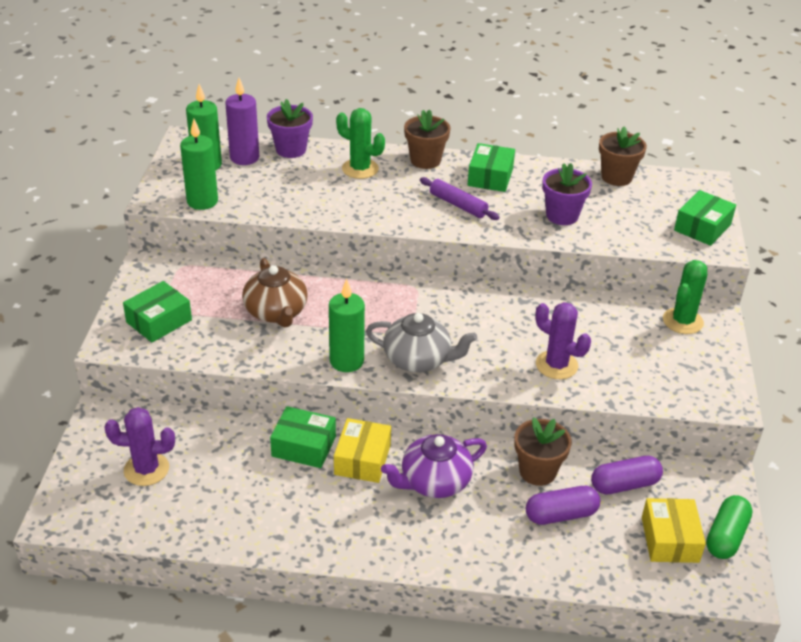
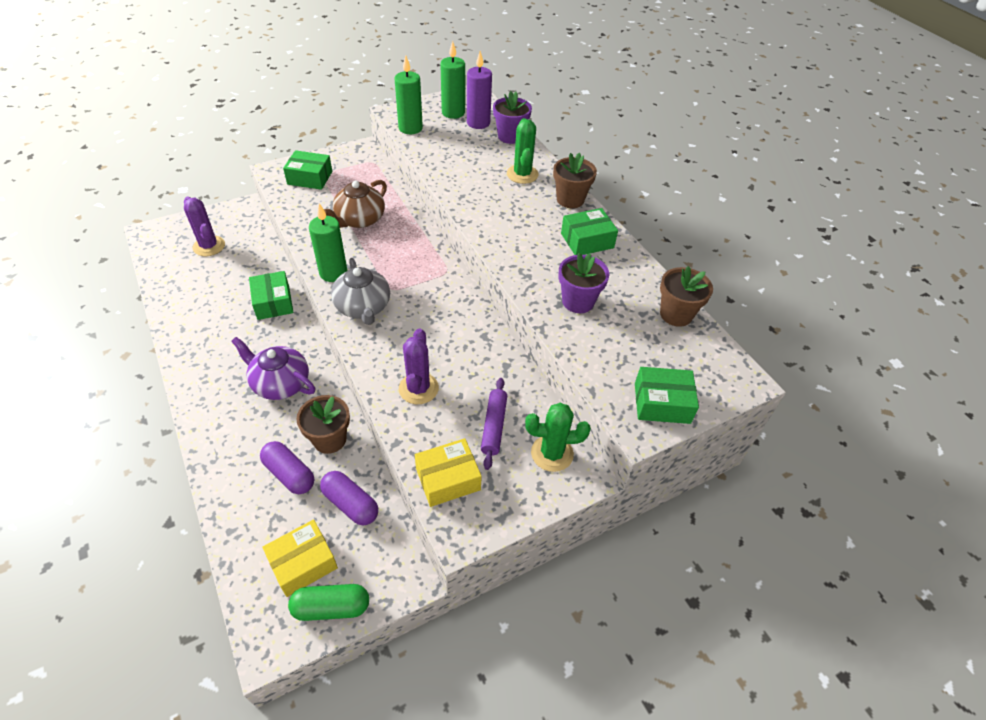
camera: 55 degrees right, 10 degrees up
yellow box [334,418,391,483] -> yellow box moved to [415,438,482,507]
purple rolling pin [420,177,500,220] -> purple rolling pin moved to [481,378,507,470]

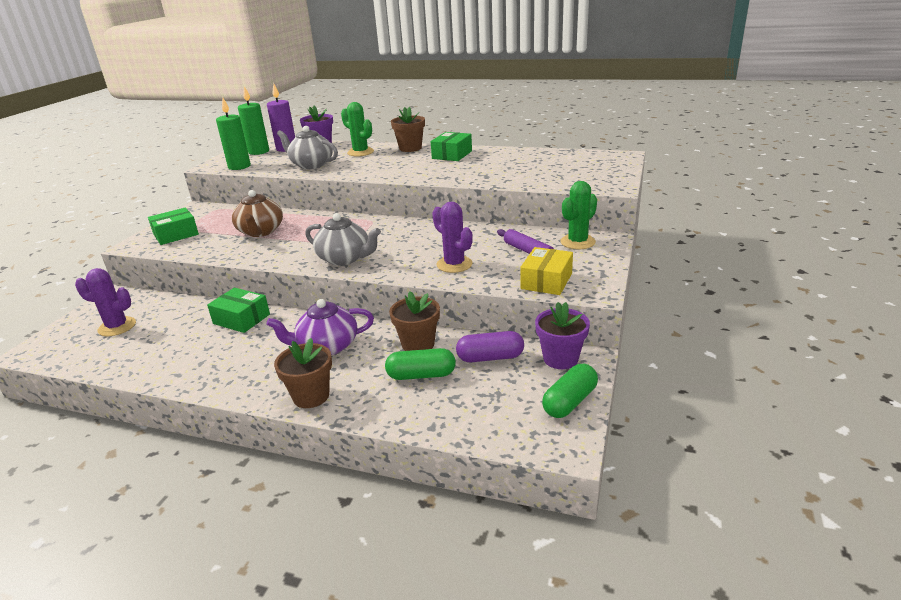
camera: 40 degrees left, 20 degrees down
purple capsule [260,441,314,494] -> green capsule [385,348,456,380]
yellow box [262,519,338,597] -> none
green candle [309,203,347,282] -> none
purple flower pot [558,253,609,313] -> purple flower pot moved to [535,302,590,369]
green box [635,367,699,424] -> none
brown flower pot [660,266,713,327] -> brown flower pot moved to [274,338,332,408]
none -> grey teapot [277,126,338,169]

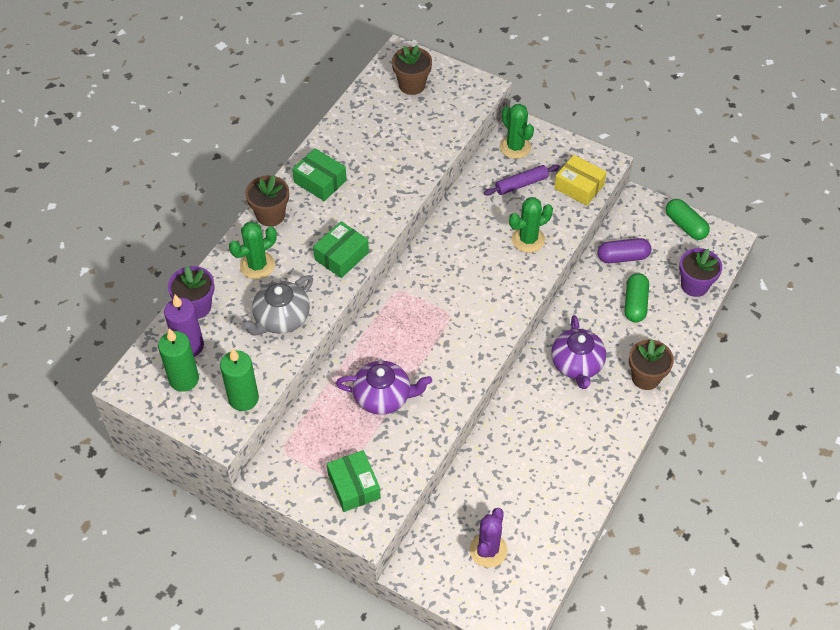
camera: 80 degrees left, 25 degrees up
green box [207,288,270,333] -> green box moved to [313,221,369,278]
brown teapot [232,190,283,237] -> purple teapot [336,361,432,415]
grey teapot [305,213,381,265] -> none
brown flower pot [389,291,440,351] -> brown flower pot moved to [392,45,432,95]
purple cactus [432,202,473,273] -> green cactus [509,197,553,253]
purple capsule [456,331,524,362] -> purple capsule turned 75 degrees clockwise [598,238,651,263]
purple flower pot [535,302,590,369] -> purple flower pot moved to [679,248,722,297]

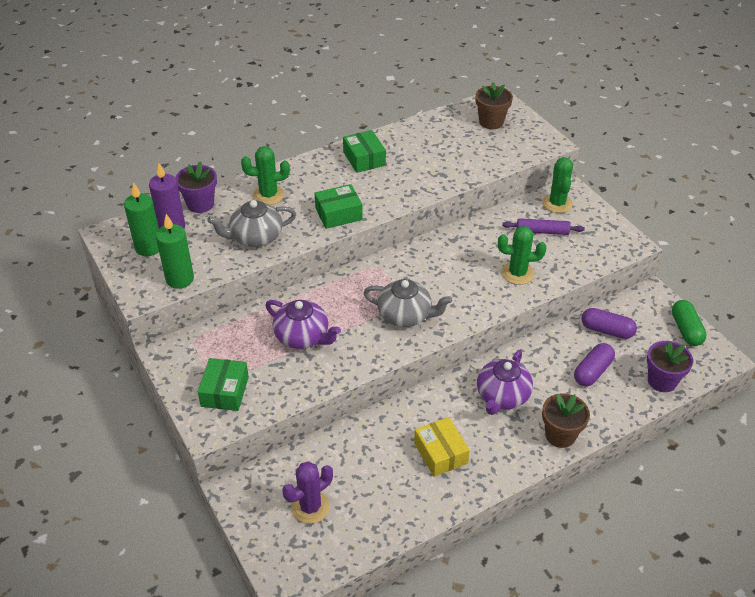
camera: 30 degrees right, 10 degrees down
brown flower pot [245,175,289,226] -> none
yellow box [554,155,607,206] -> yellow box moved to [414,417,470,477]
green capsule [625,273,649,323] -> purple capsule [574,343,615,386]
none -> grey teapot [363,279,452,327]

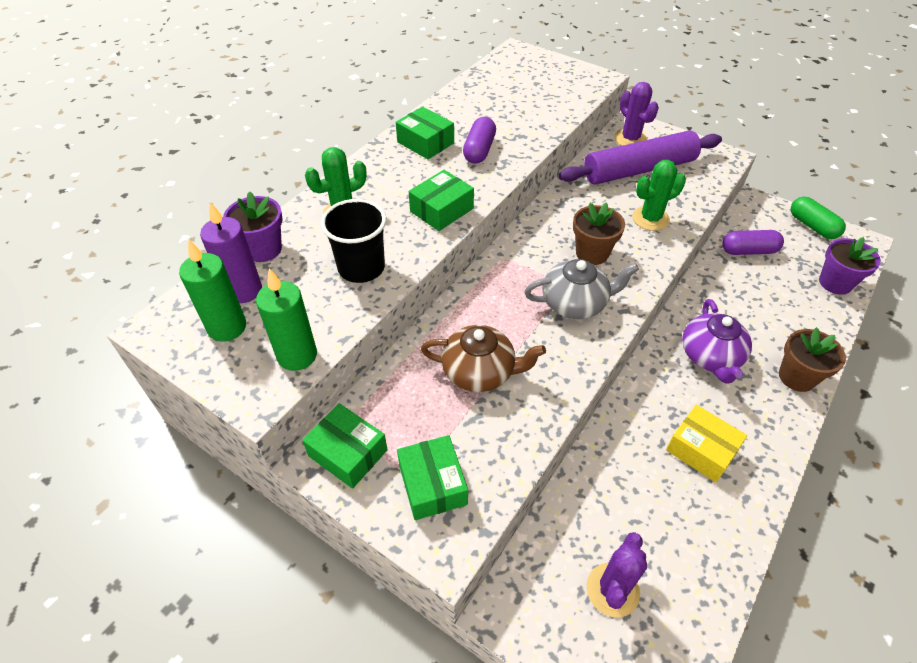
camera: 25 degrees left, 5 degrees up
grey teapot [207,200,296,247] -> black cup [321,199,386,283]
purple teapot [265,300,341,349] -> brown teapot [421,325,546,392]
brown flower pot [476,82,513,129] -> brown flower pot moved to [573,202,625,265]
purple rolling pin [502,218,585,235] -> purple rolling pin [559,130,722,184], size x2.01
green cactus [542,157,573,213] -> purple cactus [614,82,659,146]
purple capsule [574,343,615,386] -> purple capsule moved to [463,117,496,164]
none -> green box [302,404,387,489]

